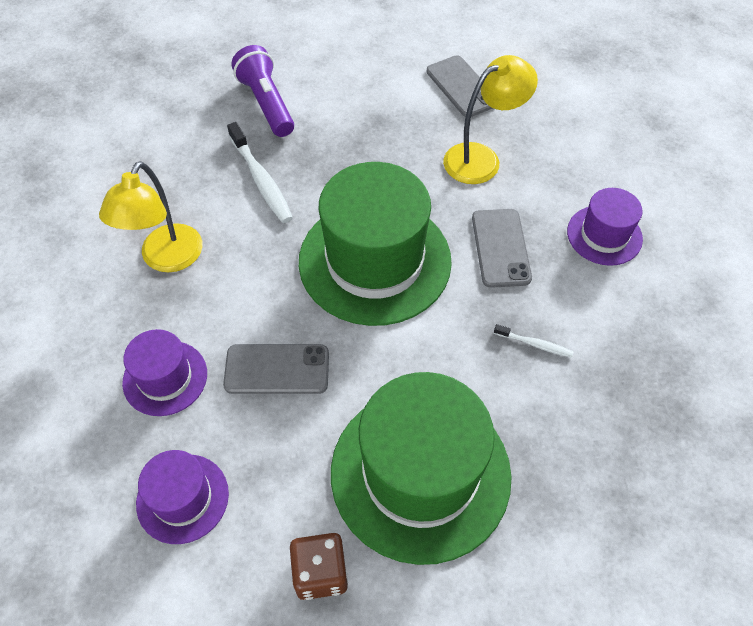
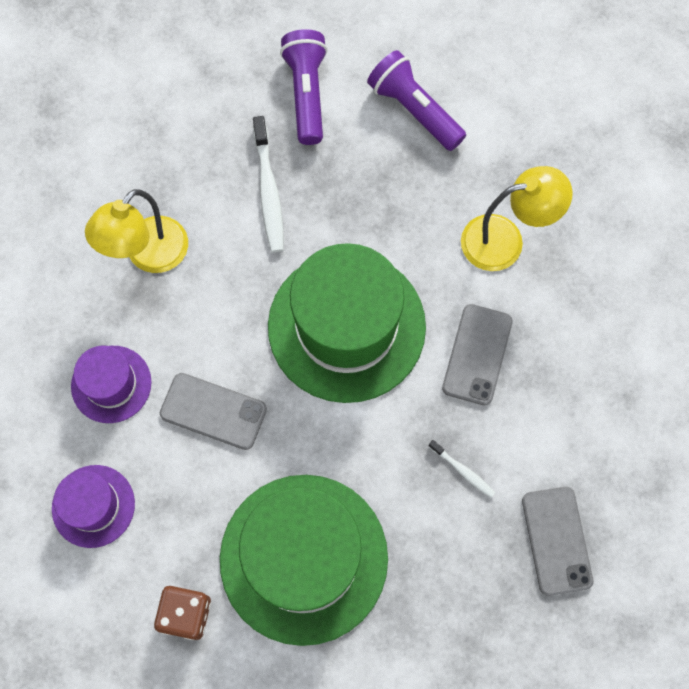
camera: 20 degrees right, 15 degrees up
grey phone [427,55,493,117] -> grey phone moved to [522,487,593,596]
purple hat [567,188,643,266] -> none
none -> purple flashlight [367,50,466,151]

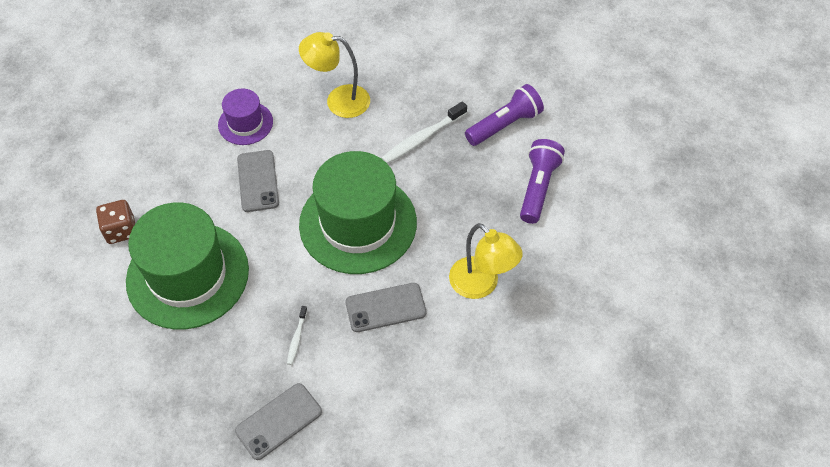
camera: 60 degrees right, 15 degrees down
purple hat [52,465,135,548] -> none

